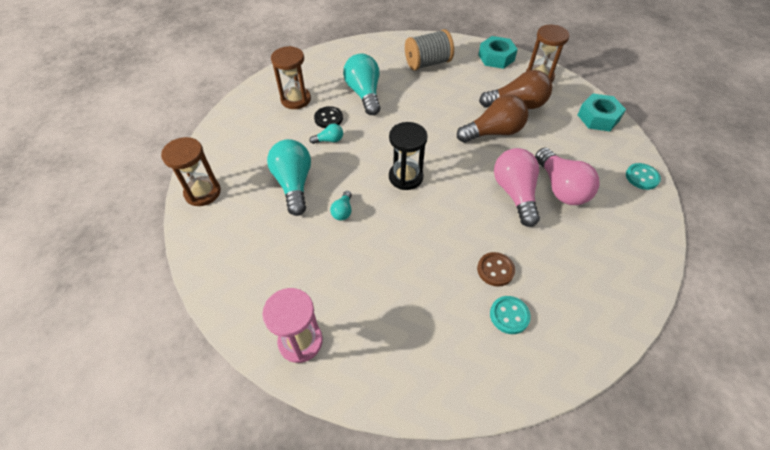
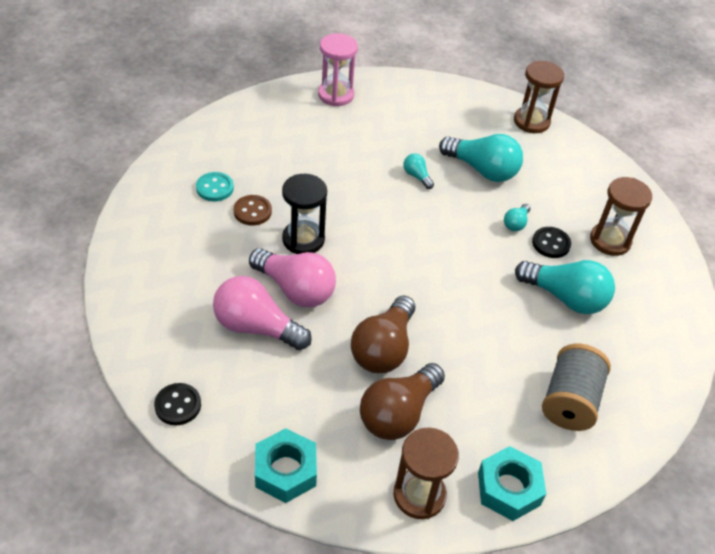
camera: 130 degrees right, 5 degrees down
black hourglass [389,122,428,190] -> black hourglass moved to [282,174,327,254]
turquoise button [626,163,661,190] -> black button [154,383,201,425]

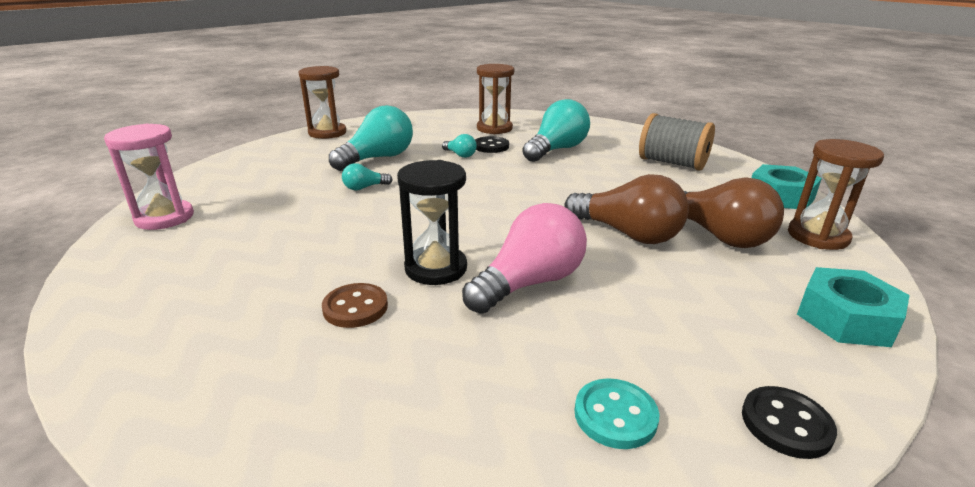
camera: 75 degrees left, 20 degrees down
turquoise button [196,172,234,202] -> turquoise button moved to [575,378,659,449]
pink light bulb [213,276,312,350] -> none

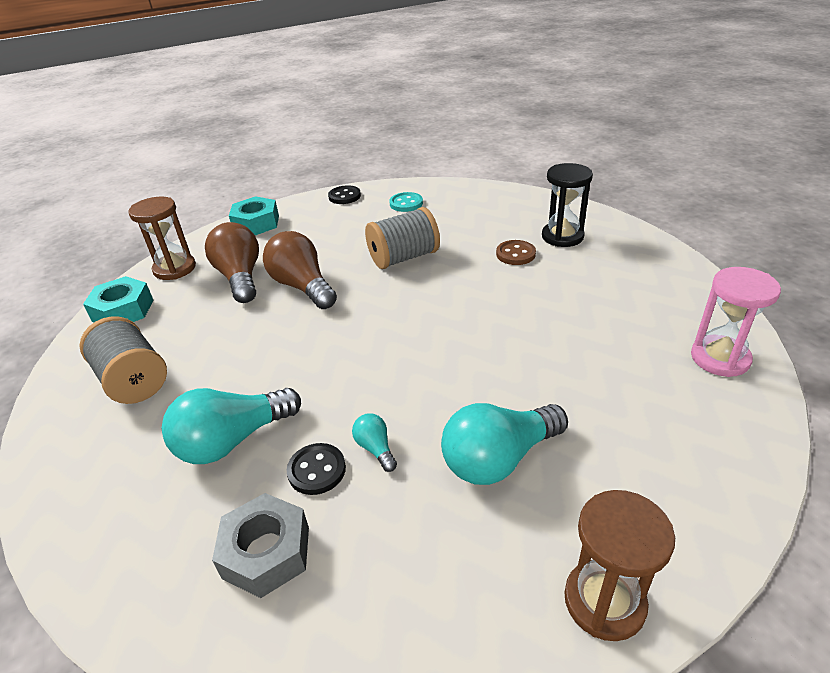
camera: 160 degrees left, 10 degrees up
turquoise light bulb [342,163,393,190] -> none
black hourglass [397,160,467,285] -> black hourglass moved to [542,163,593,247]
pink light bulb [462,203,587,313] -> grey spool [365,207,440,269]
brown hourglass [477,64,514,134] -> grey nut [212,493,309,598]

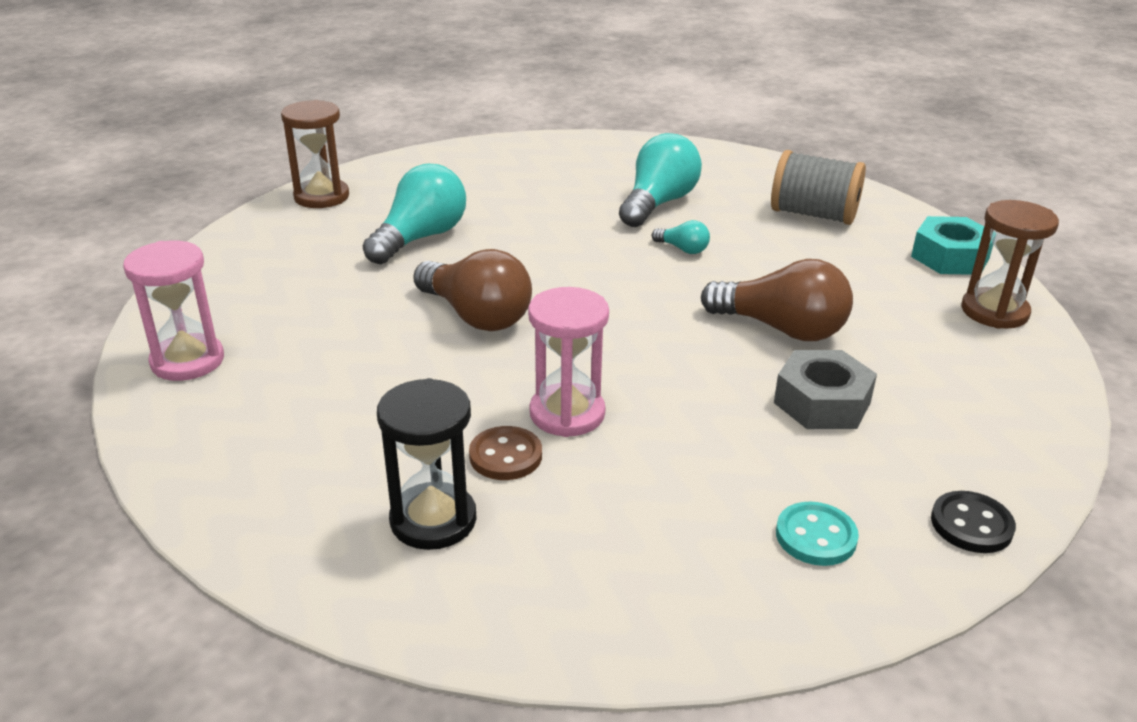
camera: 150 degrees right, 5 degrees down
brown light bulb [205,222,259,303] -> brown light bulb moved to [413,249,532,331]
grey nut [212,493,309,598] -> grey nut moved to [774,350,877,429]
turquoise nut [229,196,279,235] -> none
black button [287,443,346,495] -> none
turquoise light bulb [352,413,397,472] -> turquoise light bulb moved to [652,220,710,254]
grey spool [365,207,440,269] -> none
none -> pink hourglass [528,287,609,437]

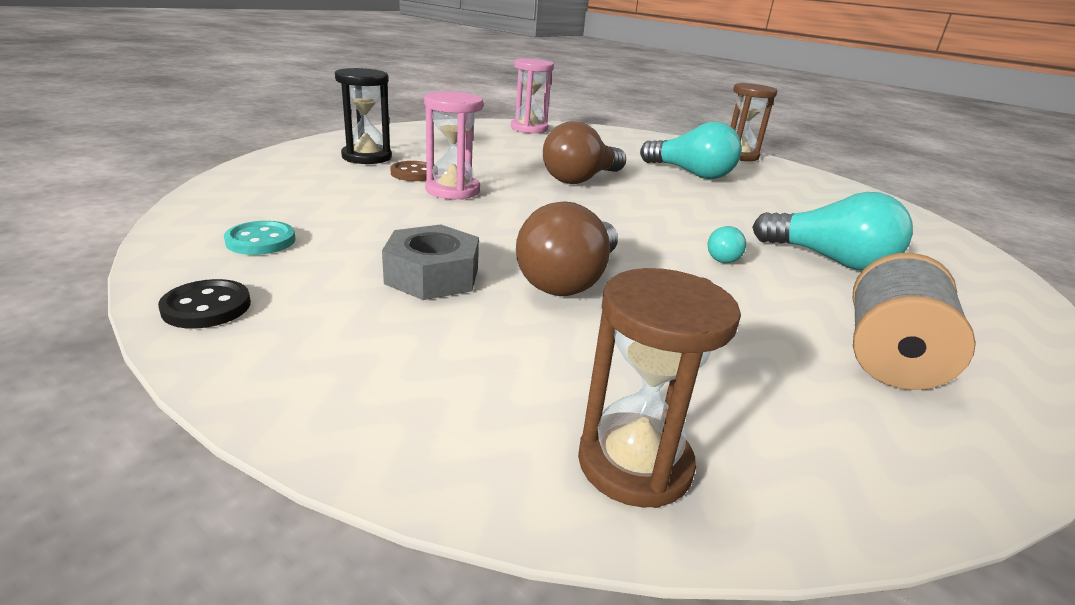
camera: 90 degrees right, 5 degrees down
turquoise nut [911,216,993,275] -> none

